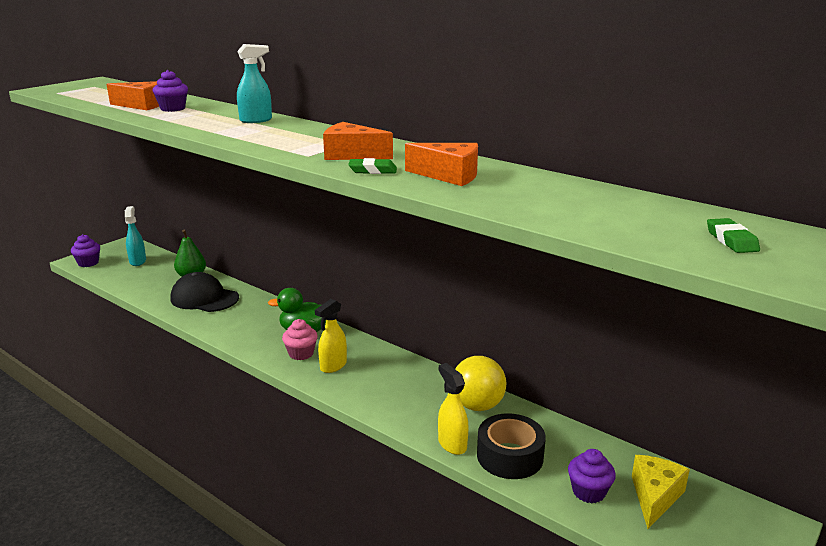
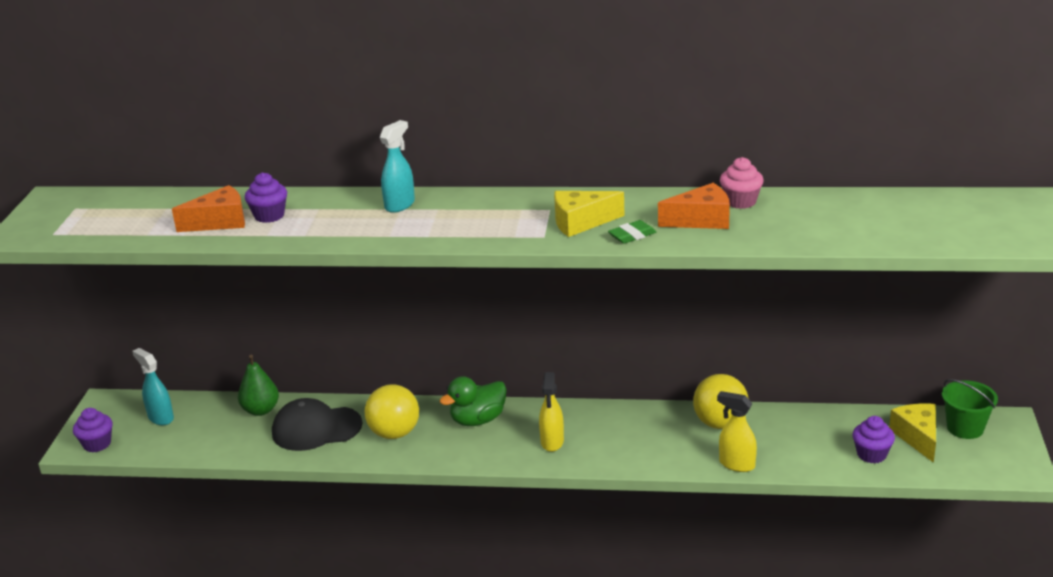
camera: 30 degrees left, 5 degrees up
pink cupcake [282,319,318,360] -> pink cupcake moved to [720,157,764,209]
orange cheese [323,122,393,160] -> yellow cheese [554,191,624,237]
black tape [477,413,546,479] -> none
green eraser [707,218,760,253] -> none
none -> yellow ball [365,384,419,439]
none -> green bucket [942,379,998,439]

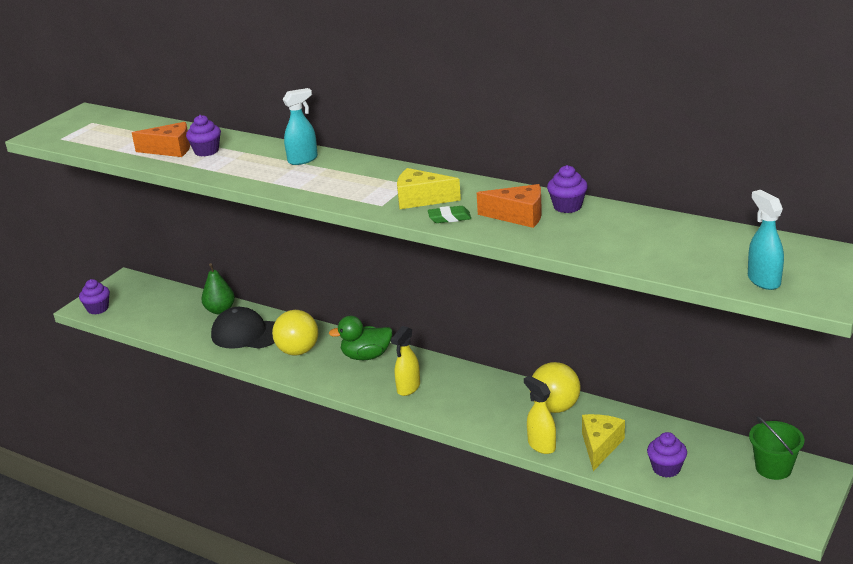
camera: 25 degrees right, 0 degrees up
turquoise spray bottle [132,348,174,425] -> turquoise spray bottle moved to [748,190,784,290]
pink cupcake [720,157,764,209] -> purple cupcake [547,165,588,213]
yellow cheese [889,403,936,463] -> yellow cheese moved to [582,414,625,471]

